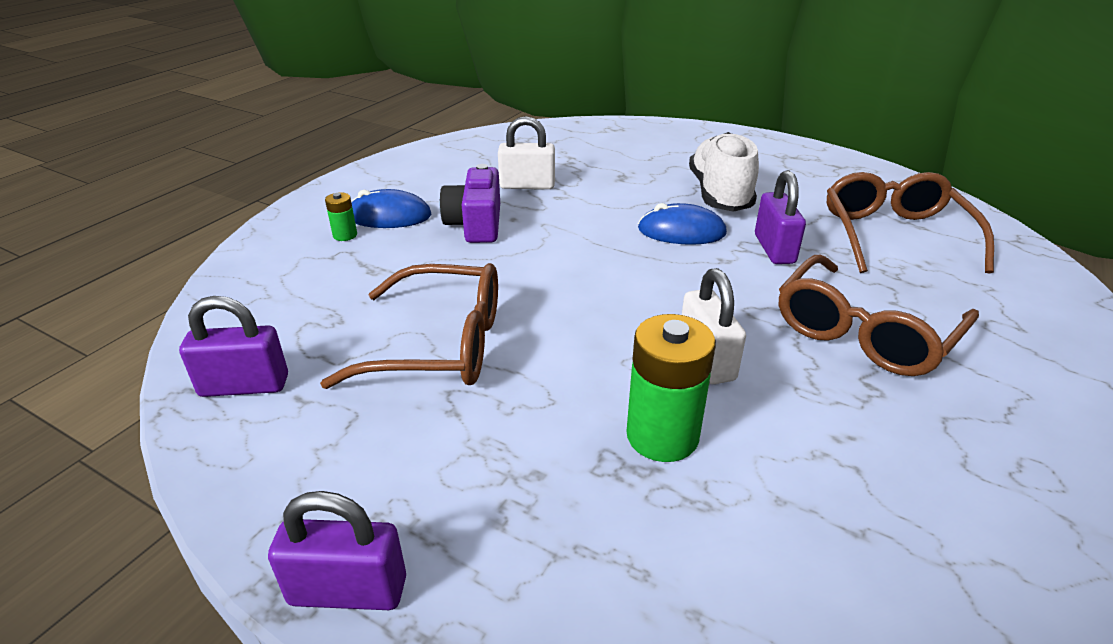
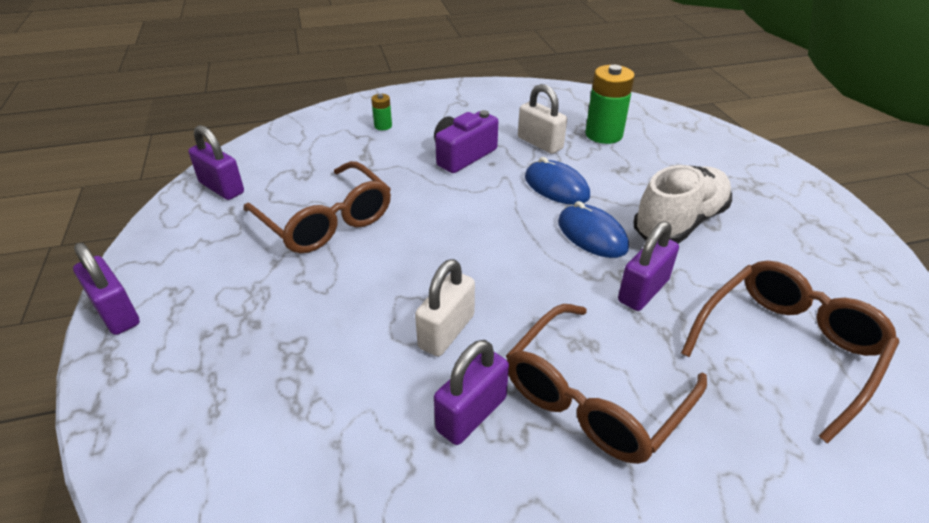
camera: 45 degrees right, 5 degrees up
blue mouse [351,189,431,228] -> blue mouse moved to [525,157,590,205]
green battery [626,314,716,462] -> green battery moved to [585,65,635,144]
brown glasses [779,255,979,376] -> brown glasses turned 45 degrees counterclockwise [506,304,707,464]
none -> purple padlock [434,340,509,445]

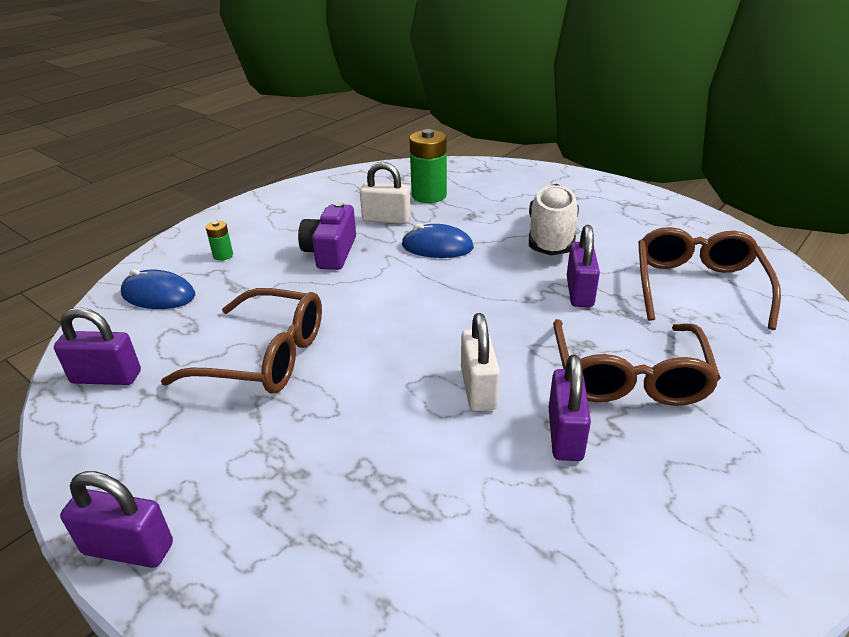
camera: 35 degrees left, 5 degrees down
blue mouse [558,201,629,258] -> blue mouse moved to [121,269,195,309]

